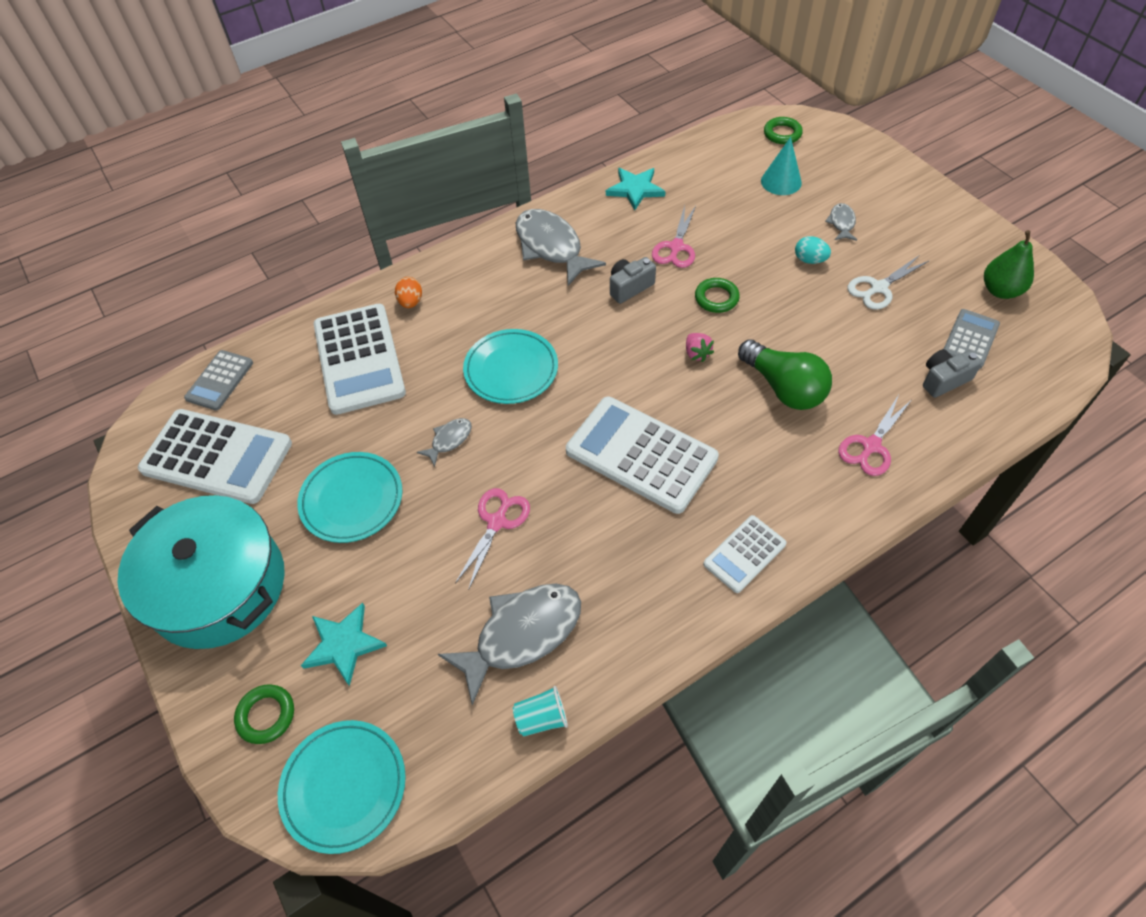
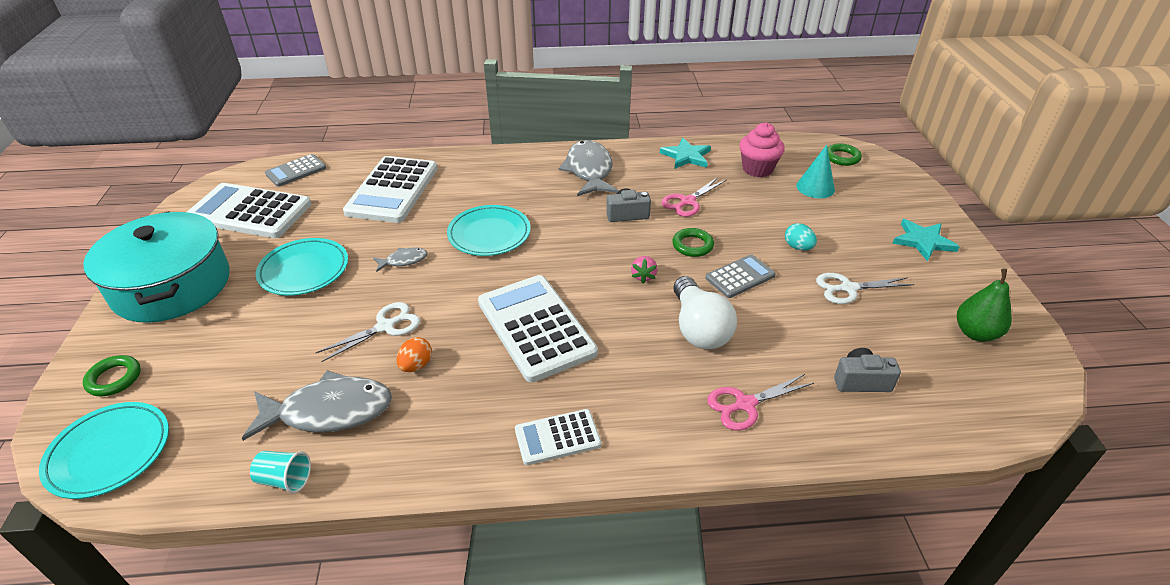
camera: 25 degrees right, 15 degrees down
white calculator [138,409,292,504] -> white calculator turned 150 degrees clockwise [187,183,312,238]
turquoise star [301,603,387,686] -> turquoise star moved to [892,219,960,261]
orange egg [395,277,422,308] -> orange egg moved to [397,337,432,372]
pink scissors [455,488,530,590] -> white scissors [316,302,420,362]
green light bulb [738,339,832,410] -> white light bulb [673,276,737,349]
grey fish [825,203,857,241] -> none
grey calculator [944,309,1000,369] -> grey calculator moved to [705,254,776,298]
none -> pink cupcake [739,122,785,177]

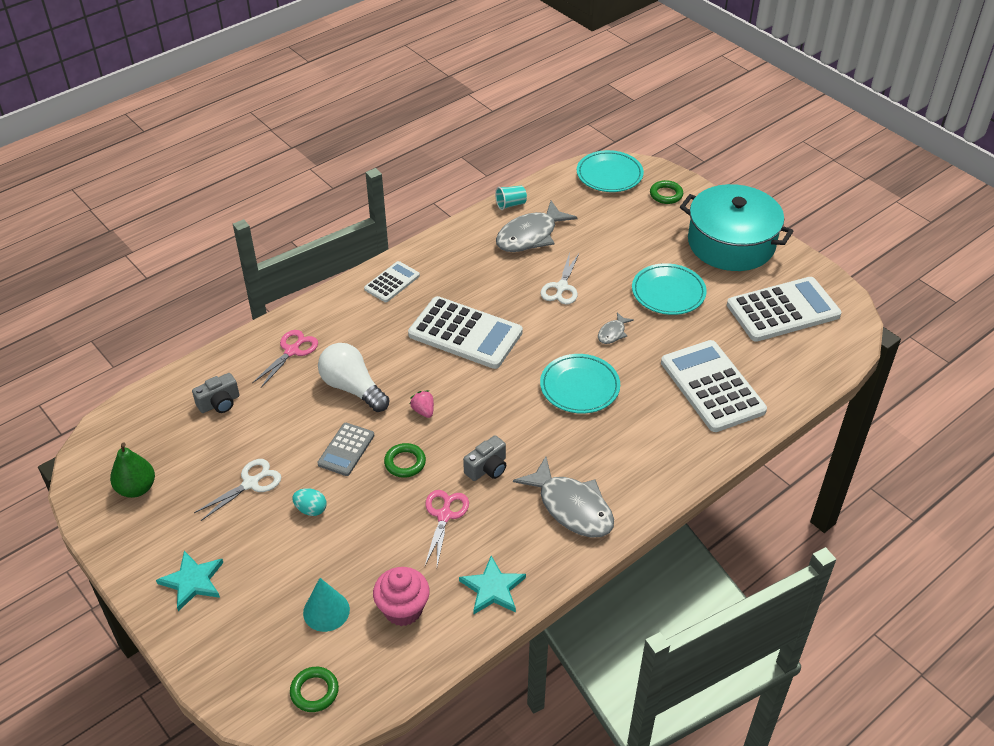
camera: 145 degrees right, 5 degrees up
grey calculator [265,154,326,187] -> none
orange egg [397,337,432,372] -> none

